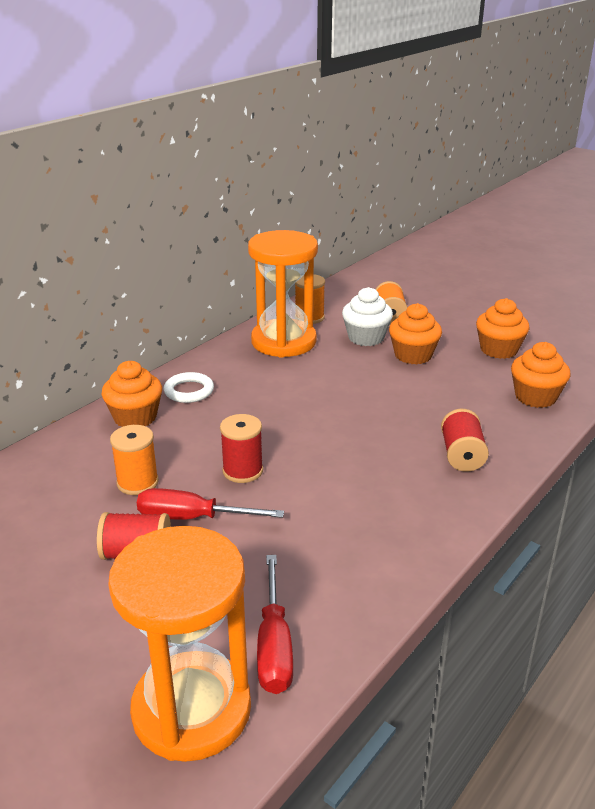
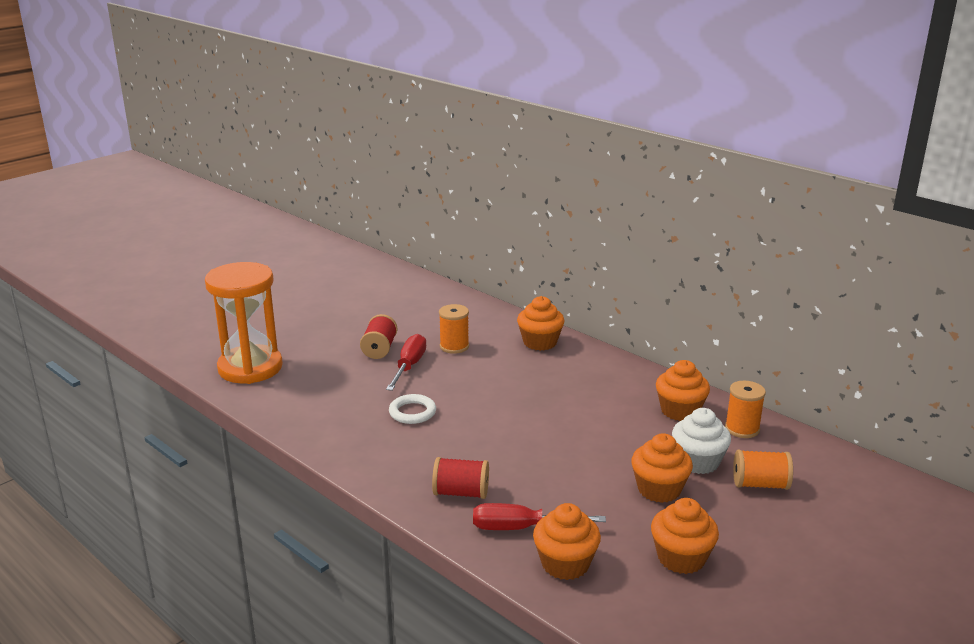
camera: 95 degrees right, 5 degrees down
white ring [164,372,214,403] -> white ring moved to [389,394,436,424]
red spool [220,414,263,483] -> none
orange hourglass [248,230,318,358] -> orange cupcake [656,360,710,421]
red screwdriver [257,555,293,694] -> red screwdriver moved to [473,503,606,530]

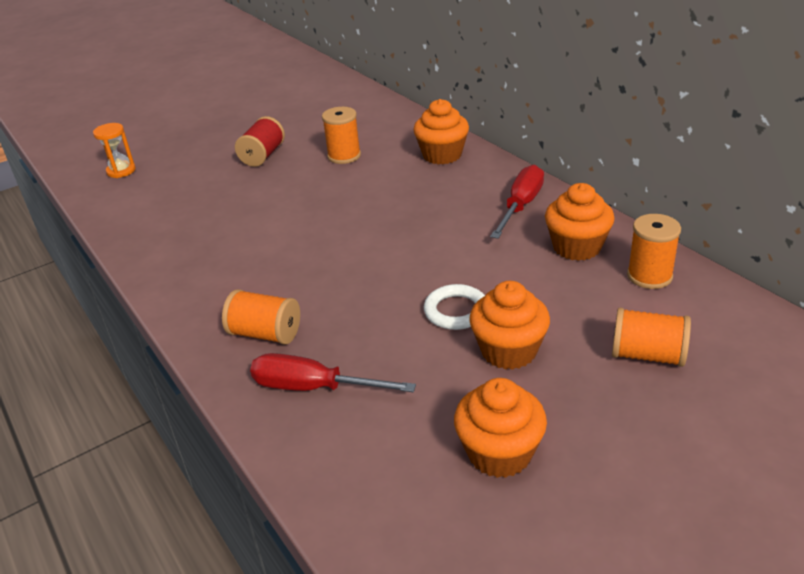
camera: 15 degrees right, 10 degrees up
orange hourglass [205,262,283,384] -> orange hourglass [93,123,136,178], size x0.42
red screwdriver [386,334,426,391] -> red screwdriver moved to [490,165,544,239]
white ring [389,394,436,424] -> white ring moved to [424,284,485,330]
red spool [432,457,489,499] -> orange spool [222,289,300,345]
orange cupcake [533,503,601,580] -> none
white cupcake [672,408,731,474] -> none

